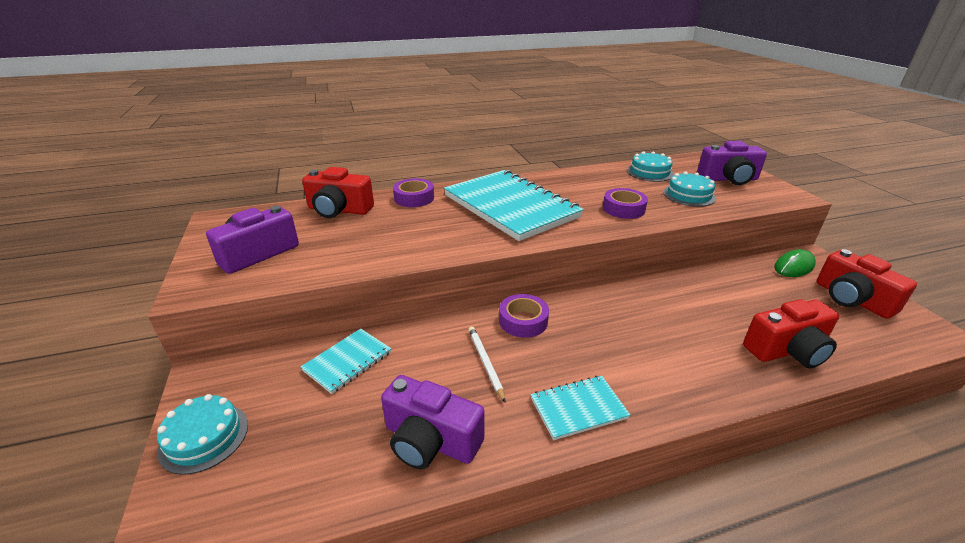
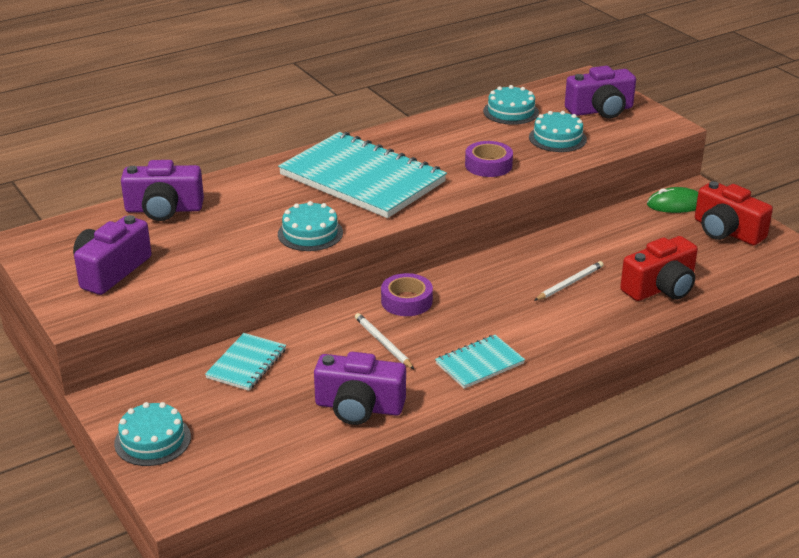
camera: 15 degrees left, 0 degrees up
red camera [302,167,374,218] -> purple camera [121,160,204,221]
purple tape [393,178,434,207] -> none
green mouse [774,249,816,277] -> green mouse turned 45 degrees clockwise [647,187,698,213]
none -> turquoise cake [278,201,343,251]
none -> white pencil [534,261,604,301]

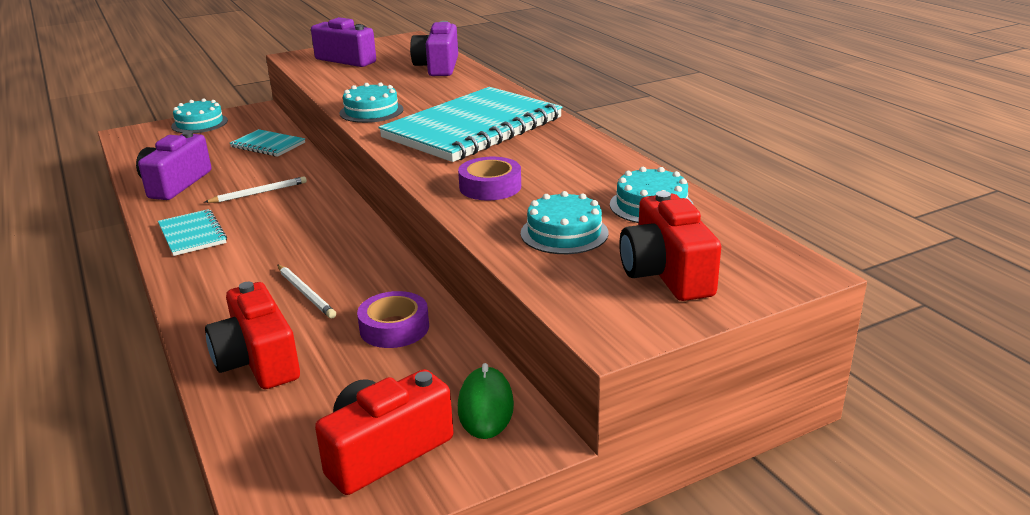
camera: 95 degrees right, 5 degrees down
purple tape [381,273,433,316] -> purple tape moved to [357,291,429,348]
purple camera [565,66,636,118] -> red camera [619,191,721,301]

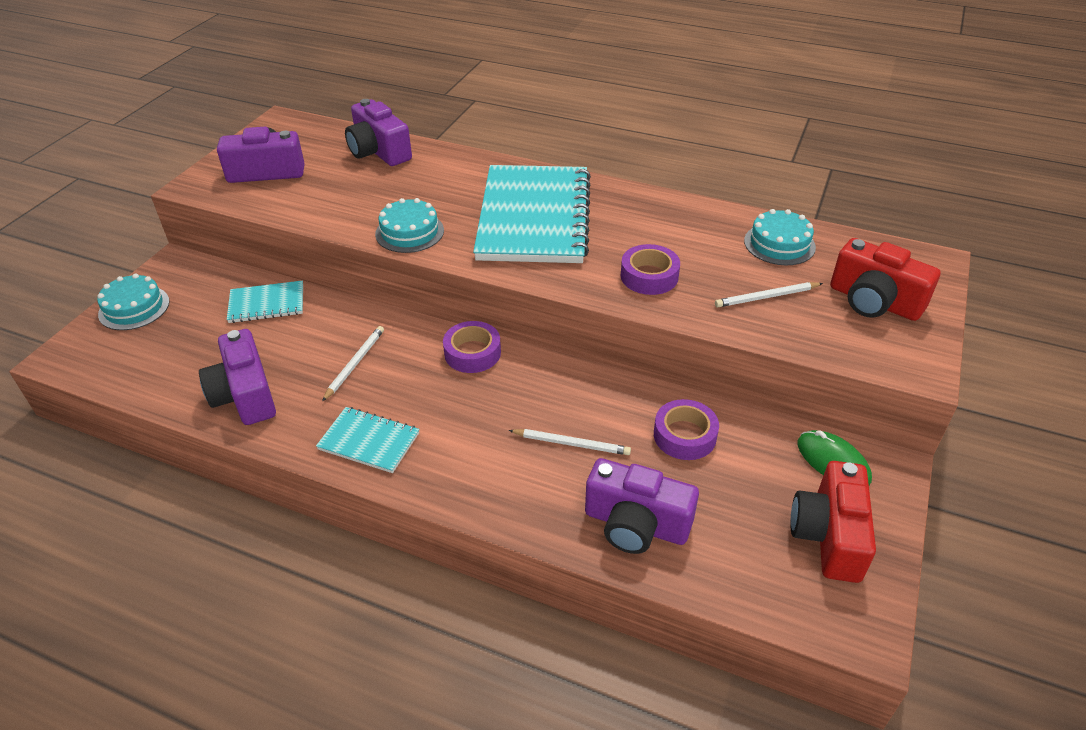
camera: 40 degrees left, 15 degrees up
red camera [205,282,300,389] -> purple camera [585,458,699,554]
turquoise cake [521,191,609,254] -> white pencil [715,282,823,308]
none -> purple tape [443,321,501,373]

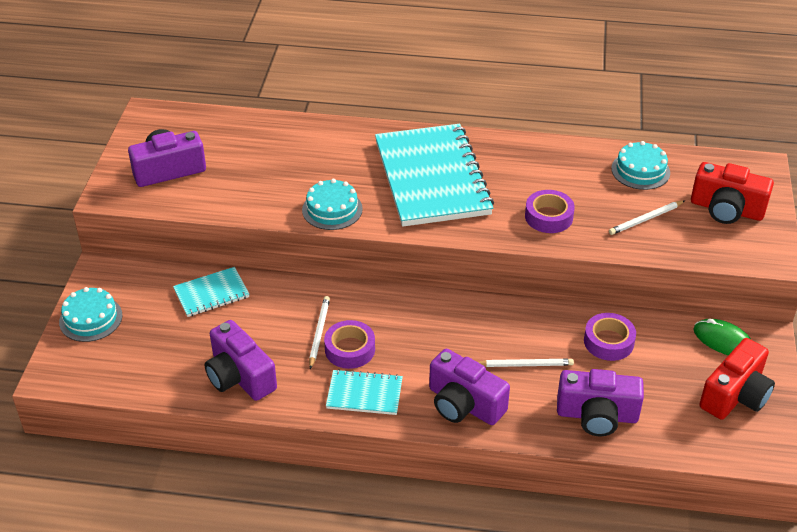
camera: 15 degrees left, 0 degrees up
purple camera [345,99,412,166] -> purple camera moved to [429,349,510,425]
purple tape [443,321,501,373] -> purple tape moved to [324,320,375,369]
red camera [791,461,876,583] -> red camera turned 135 degrees counterclockwise [699,338,775,420]

